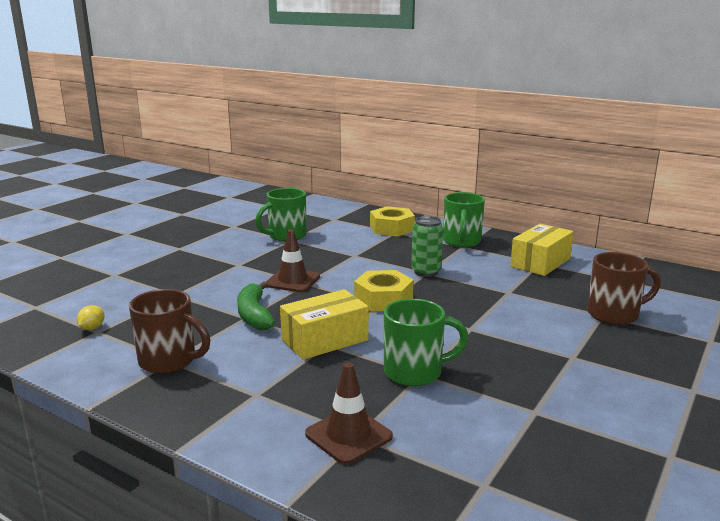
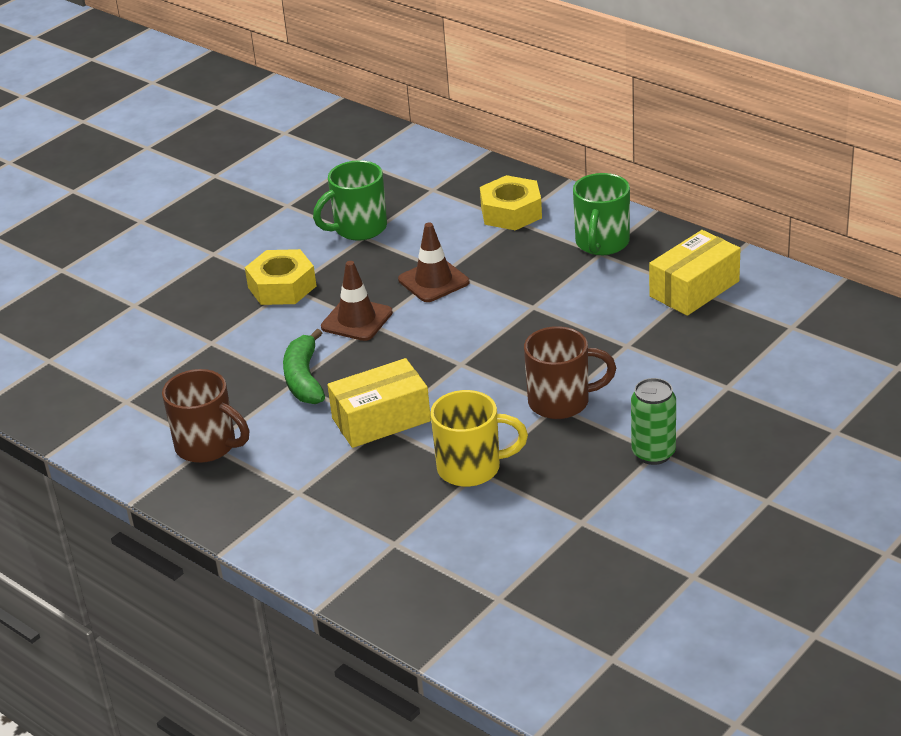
camera: 10 degrees right, 15 degrees up
yellow lemon [77,305,104,330] -> none
brown traffic cone [305,362,393,464] -> brown traffic cone moved to [398,223,469,302]
yellow nut [354,270,414,312] -> yellow nut moved to [245,249,316,305]
green mug [384,299,468,386] -> yellow mug [430,390,528,487]
green can [411,216,443,277] -> green can moved to [631,378,676,465]
brown mug [587,252,661,325] -> brown mug moved to [524,326,616,419]

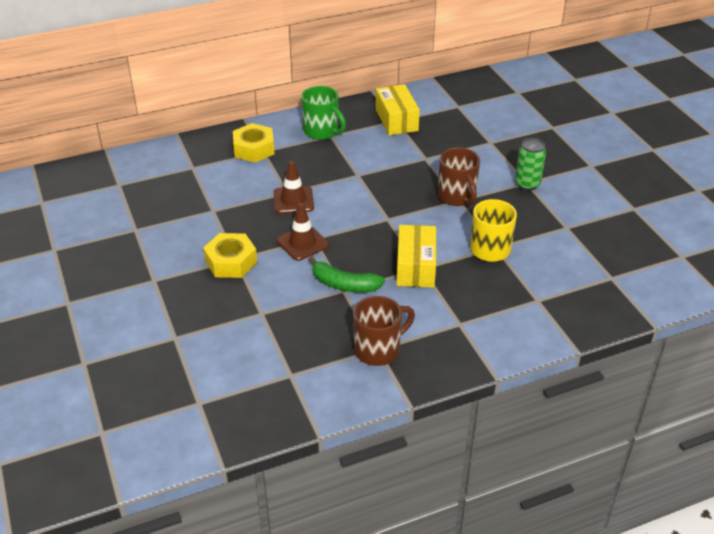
camera: 65 degrees left, 5 degrees up
green mug [313,160,387,241] -> none
brown mug [524,326,616,419] -> brown mug turned 135 degrees clockwise [438,147,480,206]

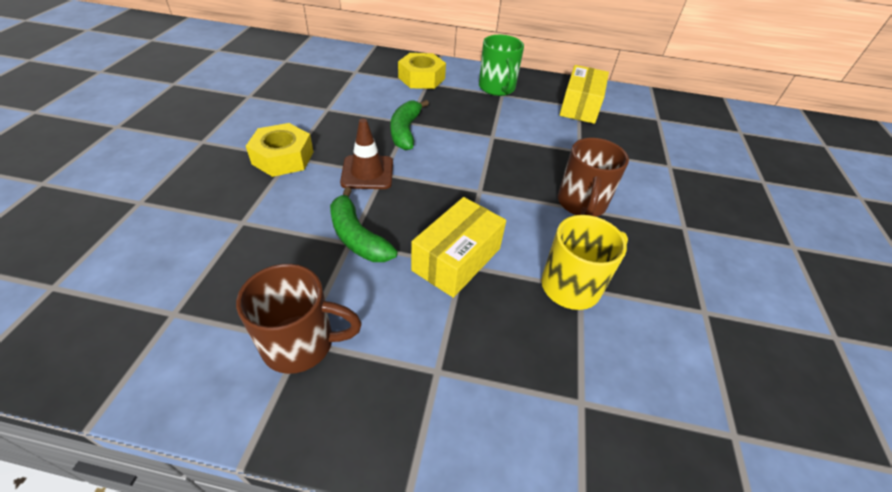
camera: 30 degrees right, 5 degrees up
brown traffic cone [273,161,314,214] -> green banana [390,100,429,150]
green can [515,138,546,191] -> none

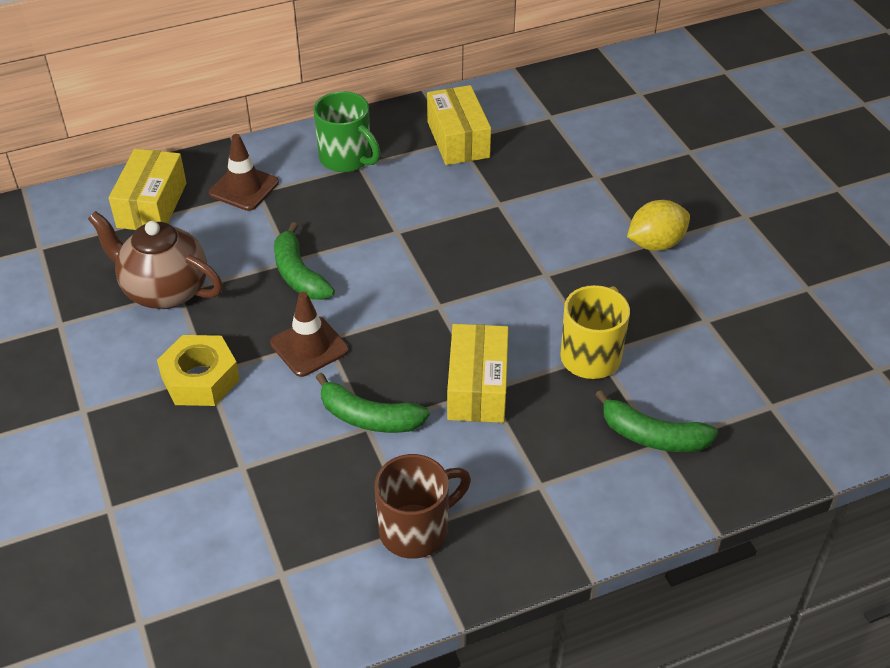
camera: 30 degrees left, 0 degrees up
yellow nut [398,53,446,89] -> brown traffic cone [209,134,279,211]
brown mug [558,138,629,217] -> none
none -> brown teapot [88,211,223,309]
none -> yellow box [109,149,186,230]
none -> green banana [595,390,718,452]
none -> yellow lemon [627,200,690,251]

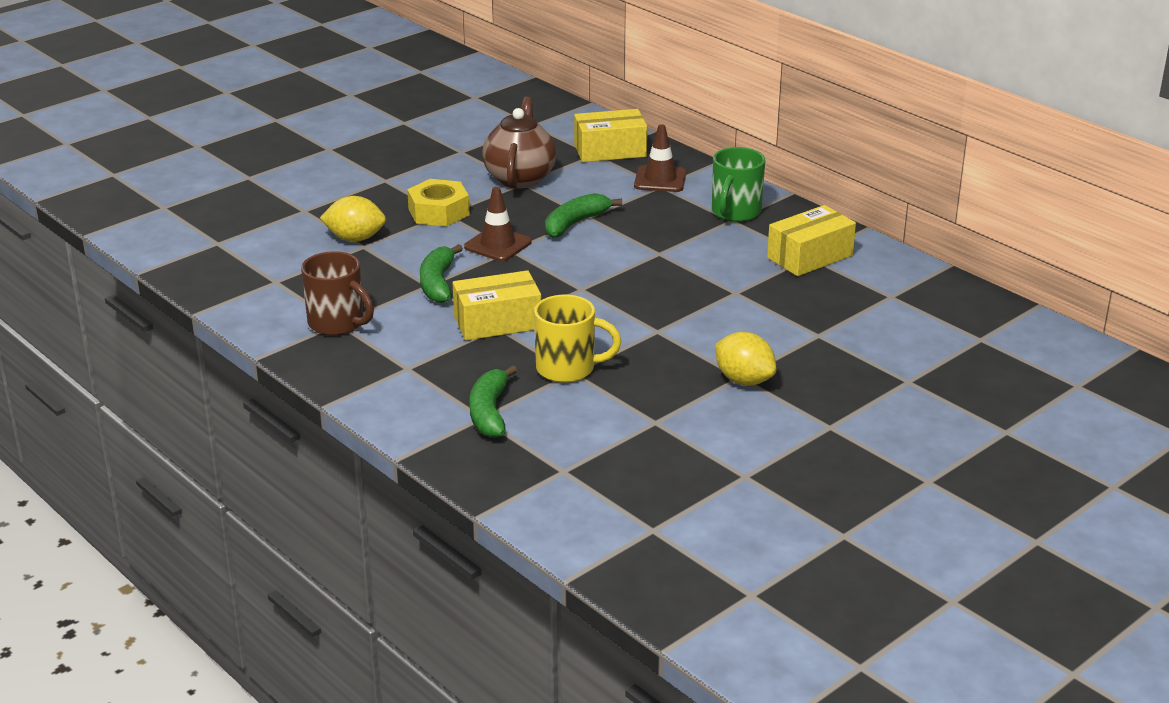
camera: 70 degrees right, 15 degrees down
none -> yellow lemon [320,196,386,242]

